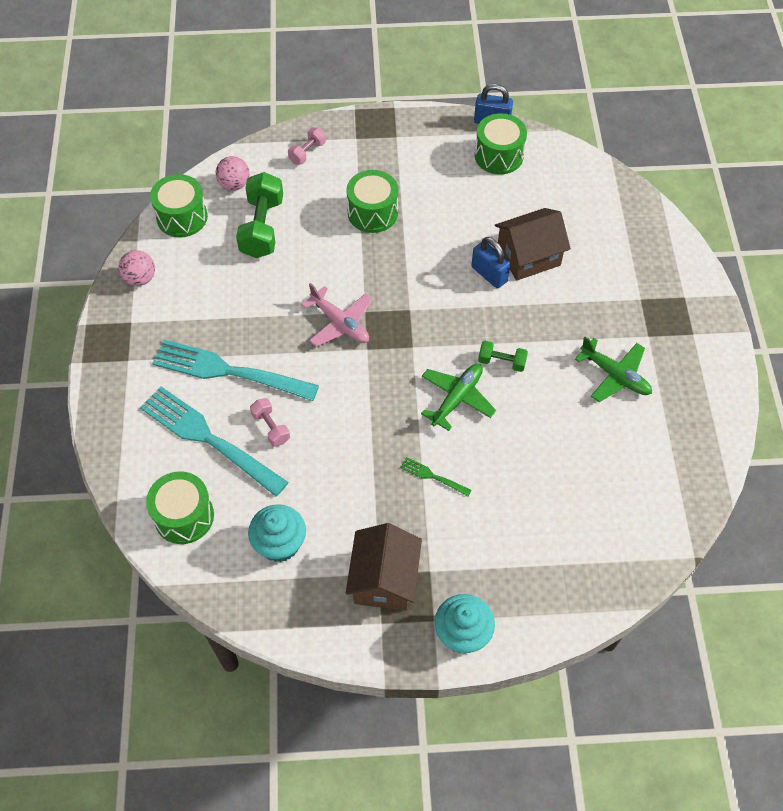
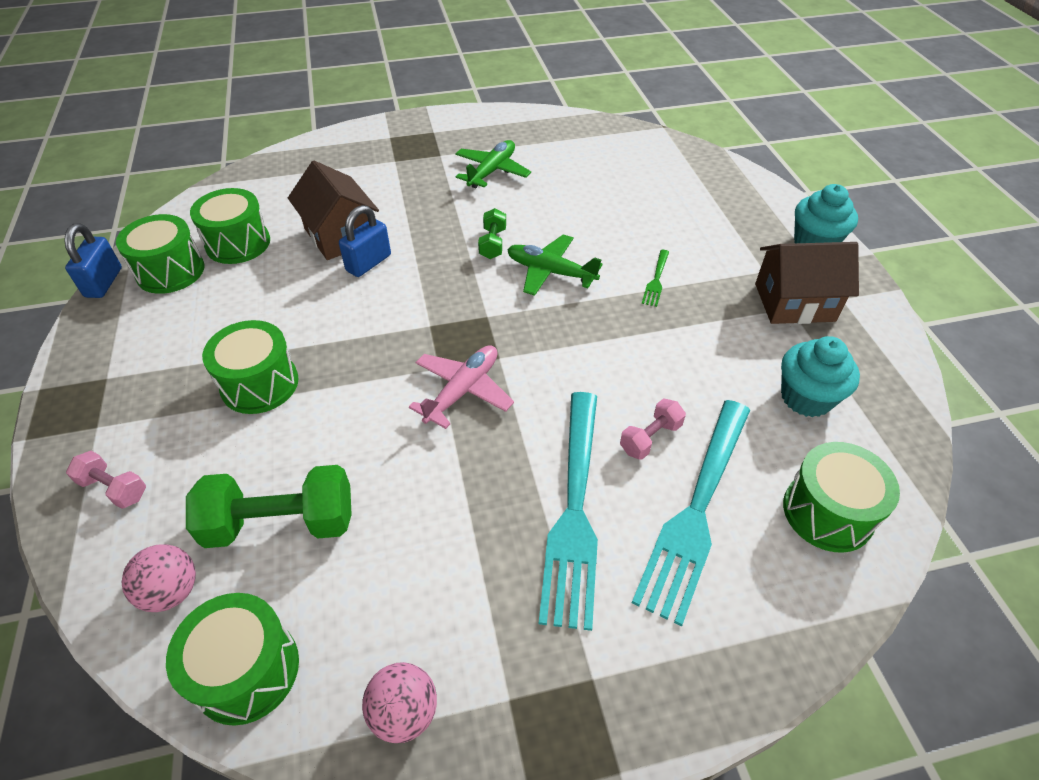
camera: 100 degrees left, 10 degrees down
none -> green drum [190,188,270,264]

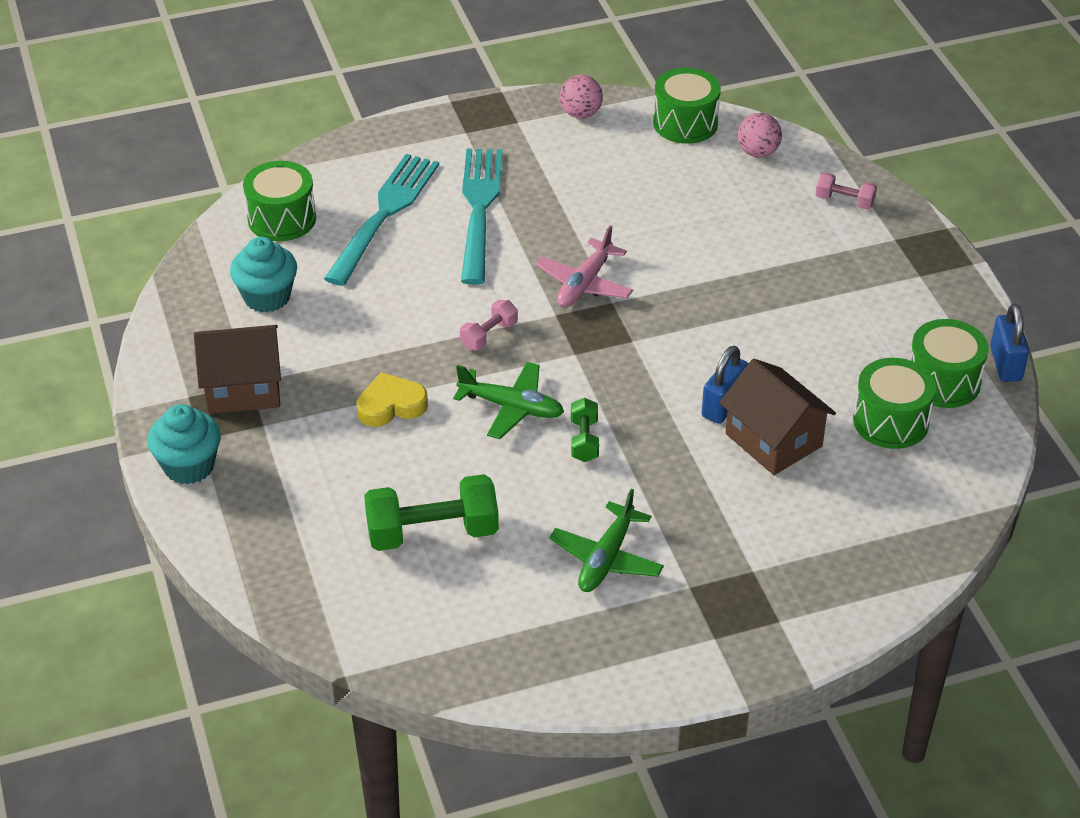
camera: 175 degrees right, 5 degrees down
green dumbbell [186,465,352,548] -> green dumbbell moved to [364,474,499,551]
green drum [202,320,299,414] -> none
pink dumbbell [620,399,686,459] -> pink dumbbell moved to [460,300,518,350]
green fork [642,250,669,307] -> yellow heart [356,373,428,427]

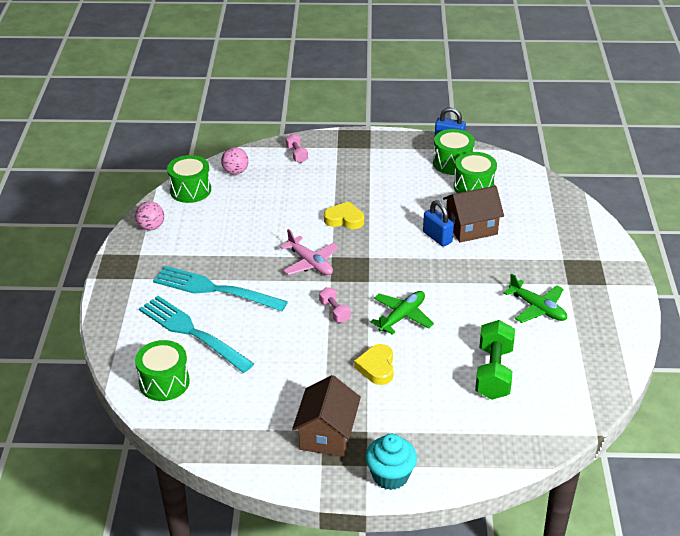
camera: 70 degrees left, 5 degrees down
turquoise cupcake [230,237,297,313] -> none
green dumbbell [571,398,599,462] -> none
pink dumbbell [815,172,877,209] -> pink dumbbell turned 60 degrees counterclockwise [286,133,308,163]
none -> yellow heart [324,201,364,229]

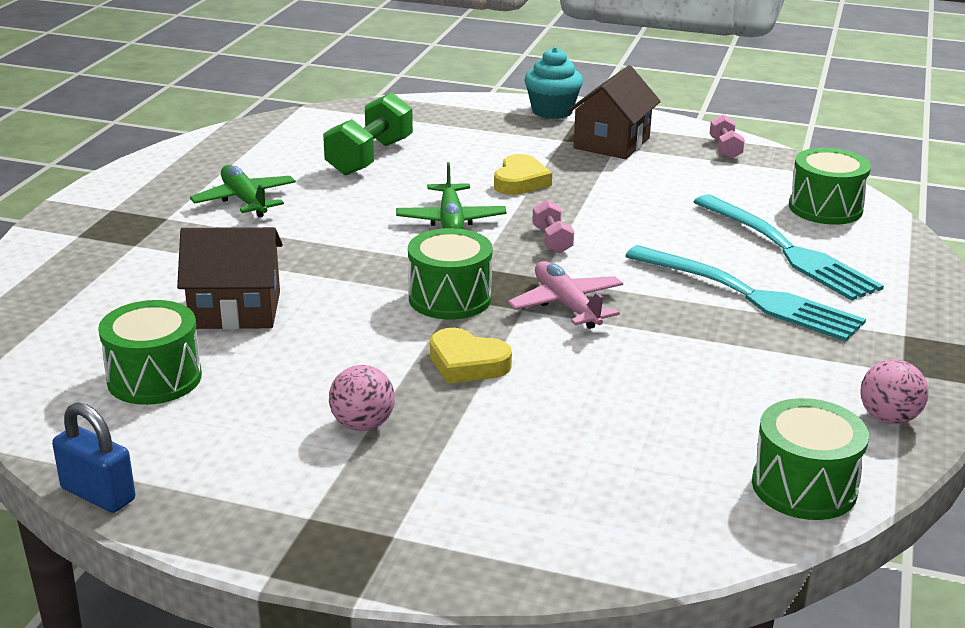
camera: 165 degrees left, 10 degrees down
pink ball [221,147,248,175] -> pink ball moved to [329,365,395,431]
pink dumbbell [286,133,308,163] -> pink dumbbell moved to [710,115,745,159]
green plane [370,291,434,335] -> green plane turned 60 degrees counterclockwise [396,162,507,229]
blue padlock [423,200,454,247] -> none
green drum [433,129,475,175] -> green drum moved to [408,228,493,320]

